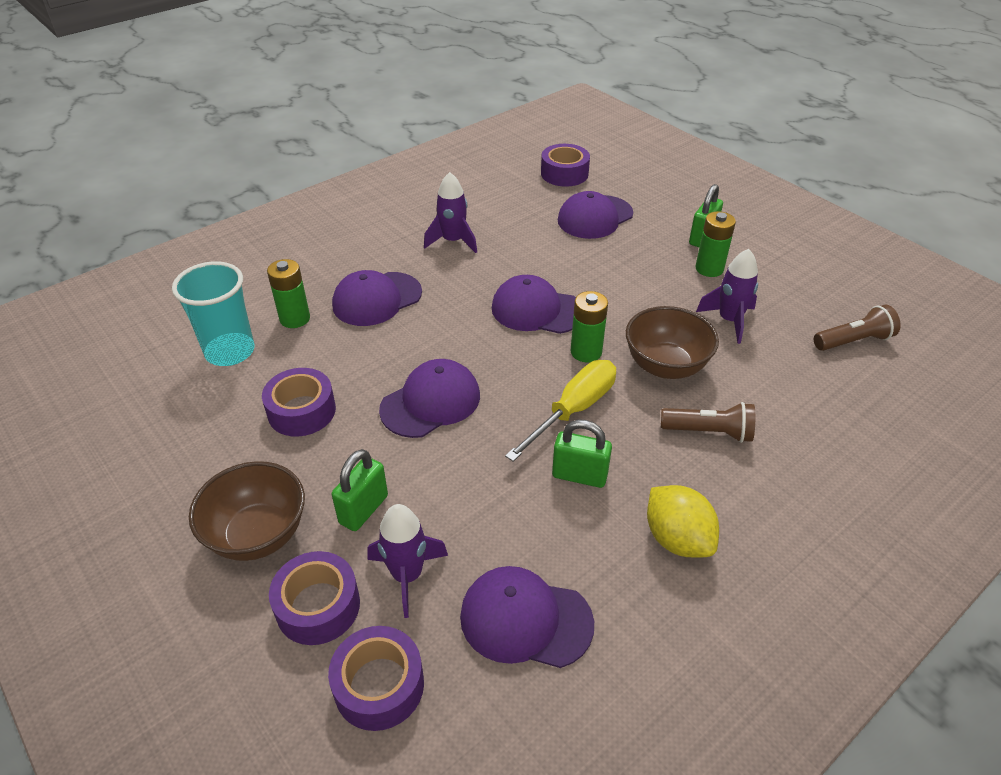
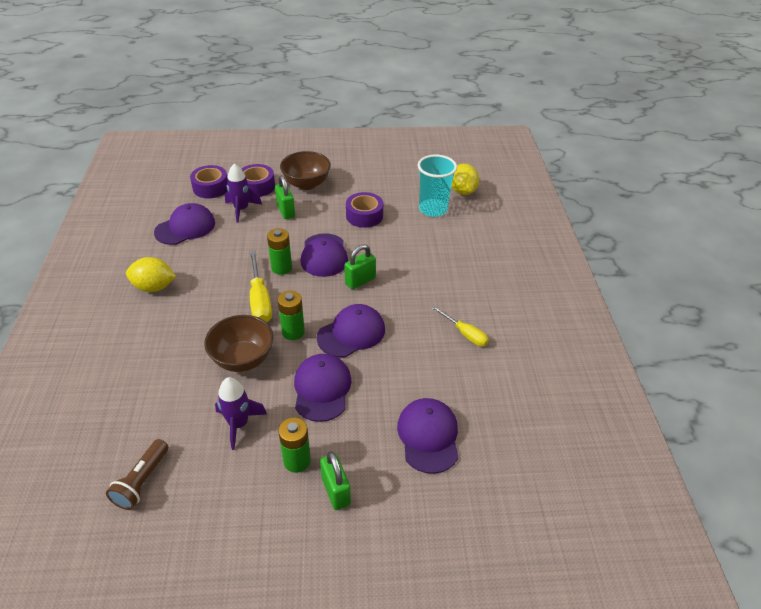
camera: 125 degrees right, 0 degrees up
green battery [267,259,310,328] -> green battery moved to [267,228,292,275]
purple cap [332,270,422,326] -> purple cap moved to [294,354,351,422]
purple rocket [424,172,477,253] -> yellow screwdriver [432,306,489,346]
purple tape [541,144,590,187] -> none
green padlock [552,420,612,488] -> green padlock moved to [345,244,376,290]
brown flashlight [661,402,755,443] -> none
none -> yellow lemon [451,164,479,195]

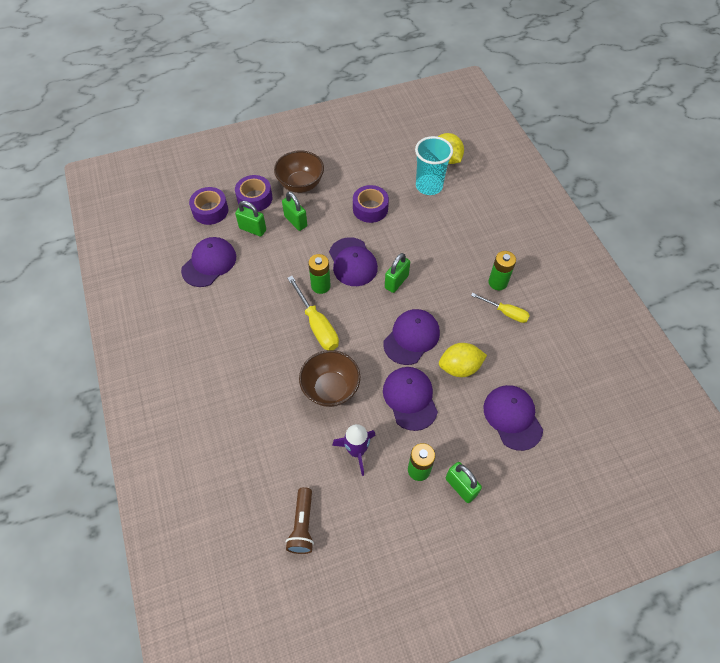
camera: 15 degrees left, 15 degrees up
yellow lemon [126,257,176,292] -> yellow lemon moved to [439,343,487,377]
purple rocket [225,163,262,223] -> green padlock [235,201,266,236]
green battery [277,291,305,340] -> green battery moved to [488,251,516,290]

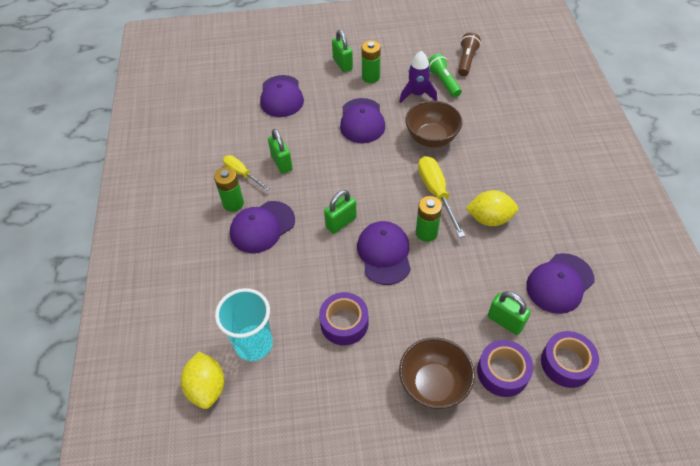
camera: 165 degrees left, 5 degrees down
green padlock [282,191,307,231] -> green padlock moved to [268,129,293,174]
purple cap [383,309,440,365] -> purple cap moved to [230,201,295,253]
yellow lemon [439,343,487,377] -> yellow lemon moved to [466,190,518,226]
none -> green flashlight [428,54,462,97]

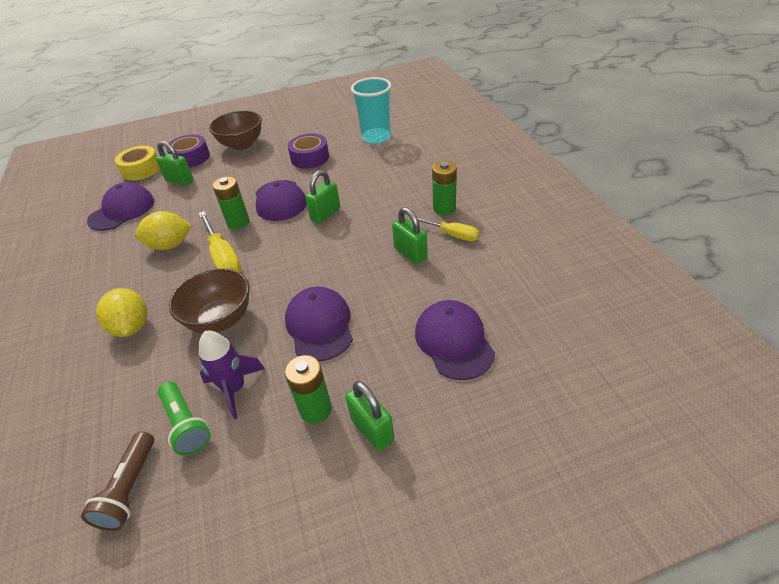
camera: 170 degrees right, 10 degrees down
yellow lemon [181,352,225,409] -> yellow lemon moved to [96,288,147,337]
purple cap [230,201,295,253] -> none
purple tape [541,331,599,388] -> yellow tape [115,146,160,180]

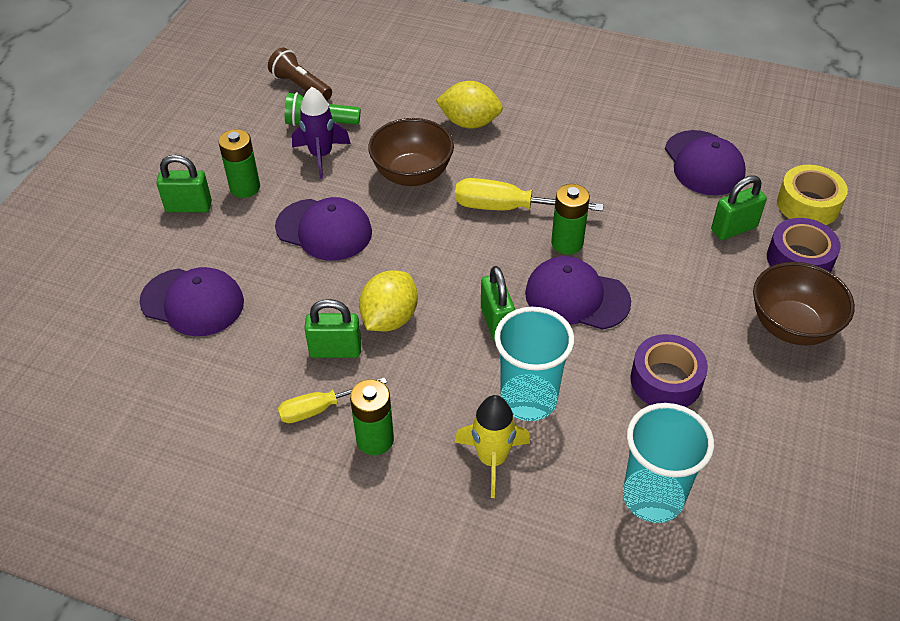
camera: 125 degrees right, 5 degrees up
yellow lemon [135,211,192,250] -> yellow lemon moved to [359,270,418,331]
none -> yellow rocket [455,395,530,498]
none -> turquoise cup [494,307,574,421]

